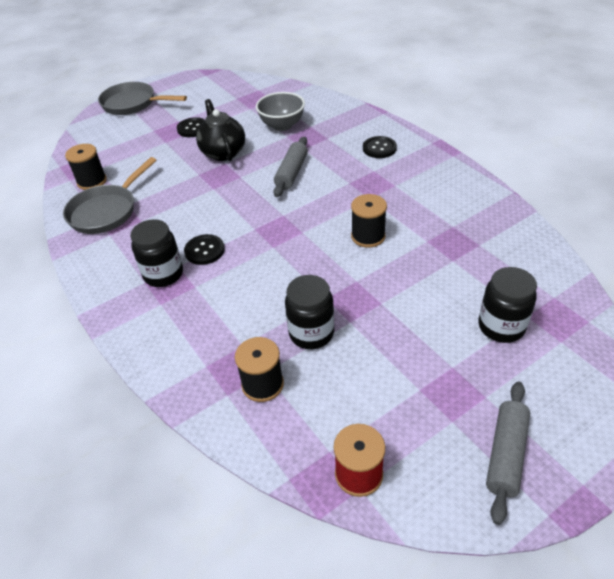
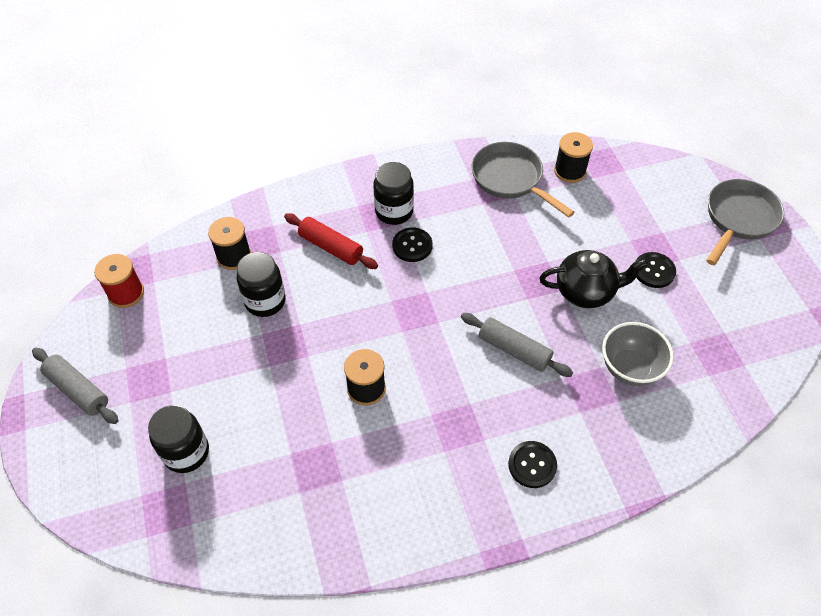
camera: 105 degrees right, 10 degrees up
none -> red rolling pin [284,213,378,269]

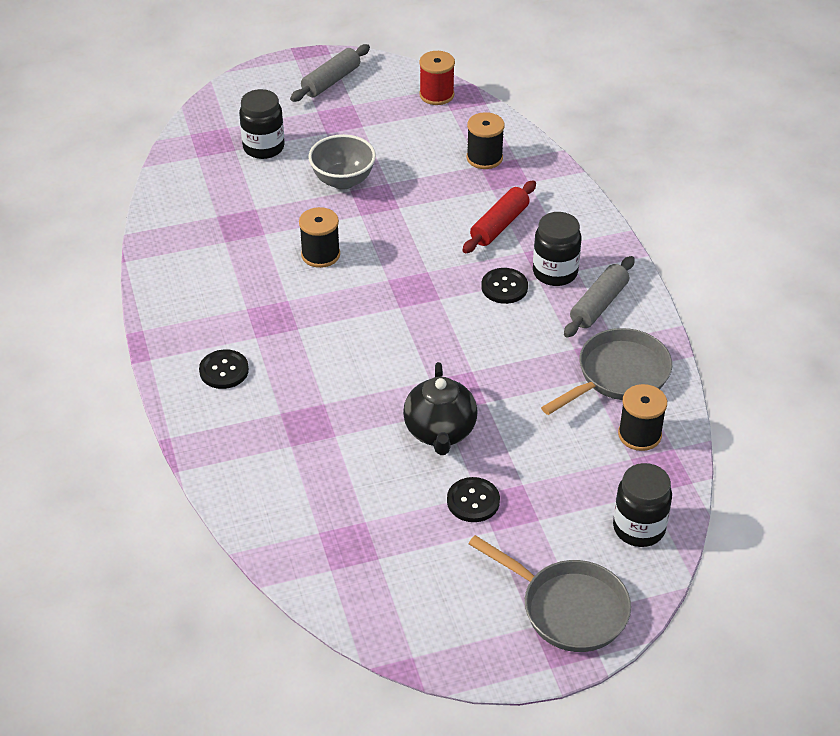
camera: 90 degrees right, 10 degrees down
black jar [237,252,286,317] -> black jar moved to [613,463,672,547]
grey rolling pin [461,313,573,377] -> grey rolling pin moved to [564,256,635,338]
grey bowl [602,322,674,386] -> grey bowl moved to [308,134,376,190]

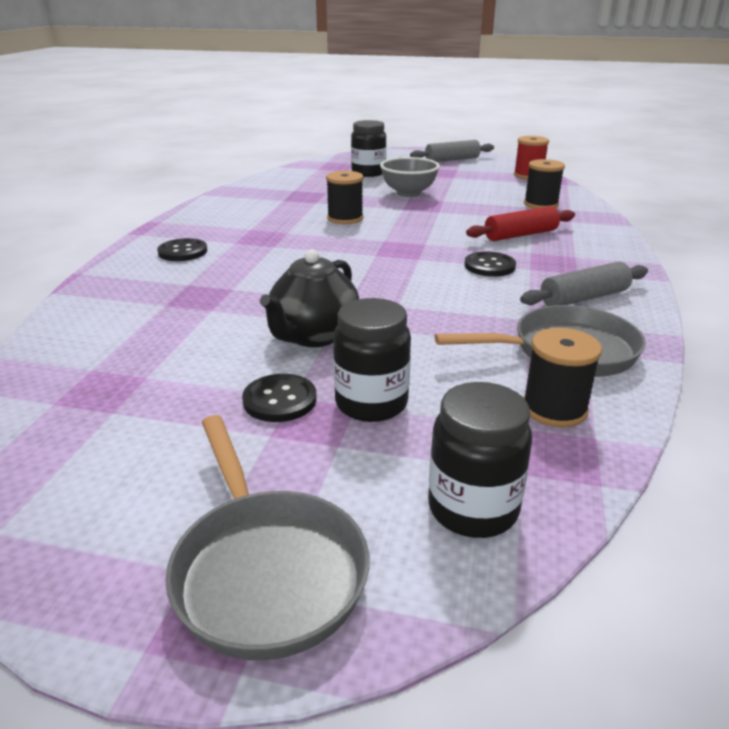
camera: 30 degrees right, 15 degrees down
black jar [533,212,581,286] -> black jar moved to [333,298,411,422]

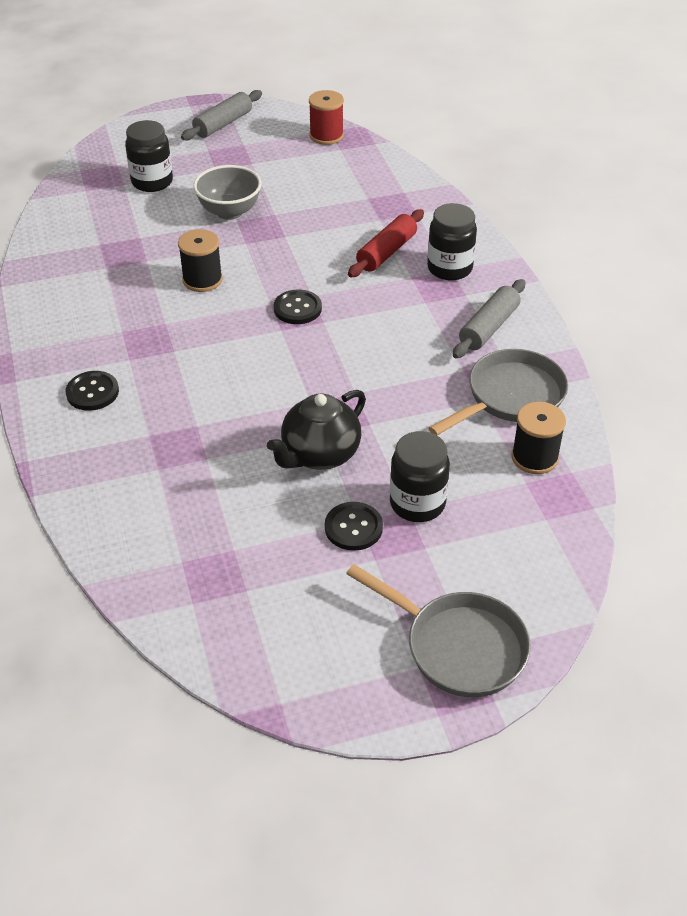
camera: 30 degrees left, 15 degrees up
black teapot [260,249,359,347] -> black teapot turned 45 degrees clockwise [267,390,366,470]
black jar [428,382,532,538] -> black jar moved to [427,203,477,281]
black button [465,251,516,277] -> black button moved to [274,290,322,324]
black spool [524,159,565,209] -> none

